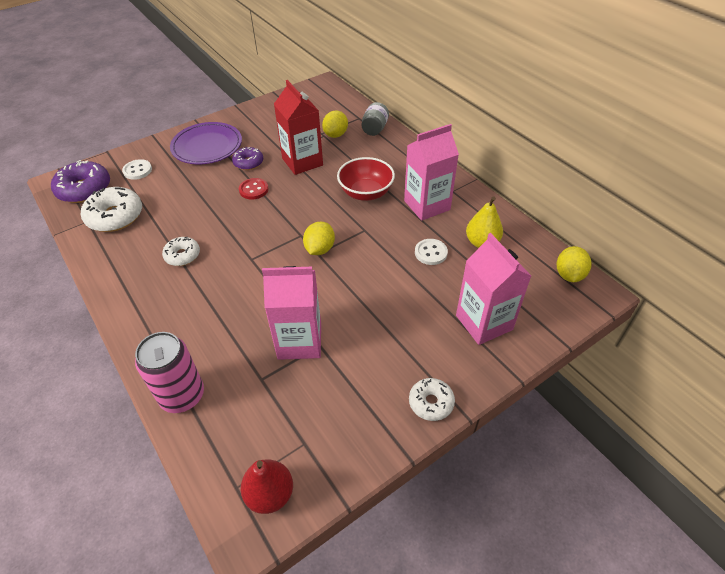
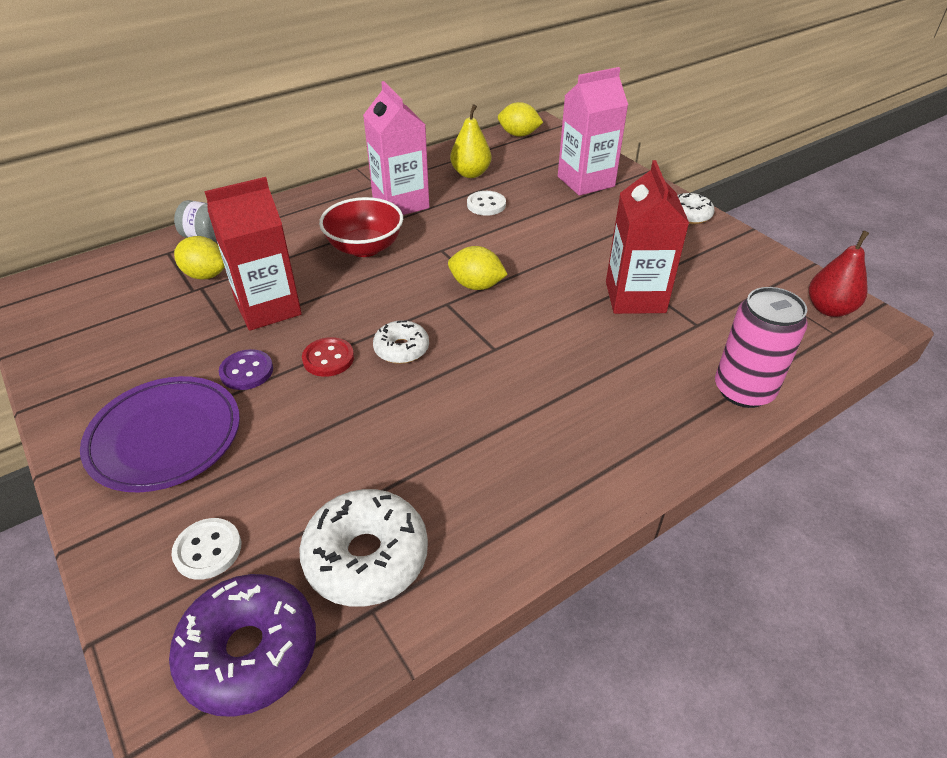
camera: 90 degrees left, 5 degrees down
white donut [162,237,200,266] -> white donut moved to [373,320,429,364]
purple donut [232,147,263,170] -> purple button [219,349,273,390]
pink carton [262,266,321,360] -> red carton [606,160,689,314]

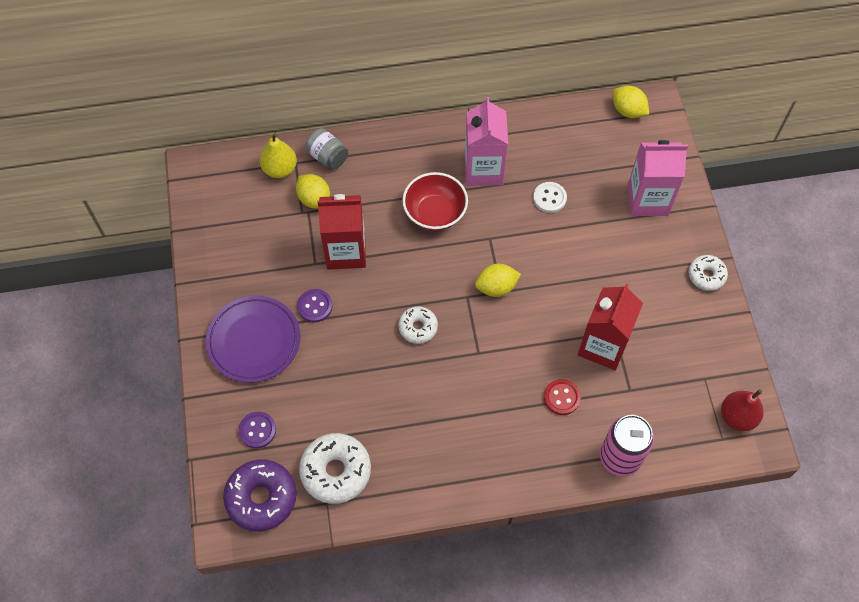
camera: 25 degrees right, 20 degrees up
white button [171,518,241,580] -> purple button [239,412,276,448]
red button [302,337,354,377] -> red button moved to [544,379,581,415]
yellow lemon [448,246,508,290] -> yellow lemon turned 60 degrees counterclockwise [475,264,521,297]
yellow pear [450,104,491,178] -> yellow pear moved to [260,133,297,178]

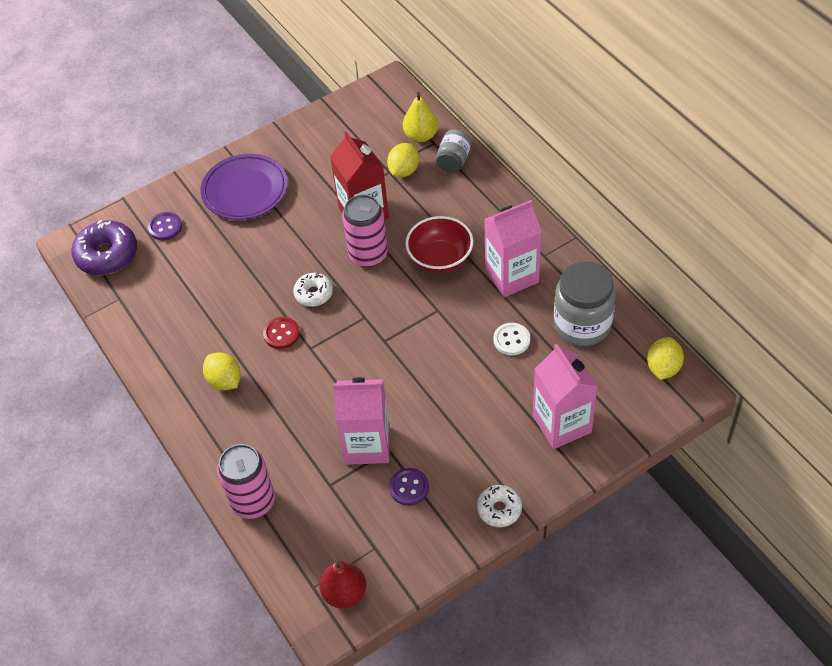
camera: 70 degrees right, 10 degrees down
purple button [297,289,333,323] -> purple button moved to [389,468,429,506]
white donut [299,433,371,504] -> none
yellow lemon [475,264,521,297] -> yellow lemon moved to [203,352,241,390]
red button [544,379,581,415] -> red button moved to [263,317,300,349]
red carton [578,283,643,370] -> pink carton [333,377,390,465]
none -> pink can [342,194,388,267]
none -> grey jar [554,261,616,346]

